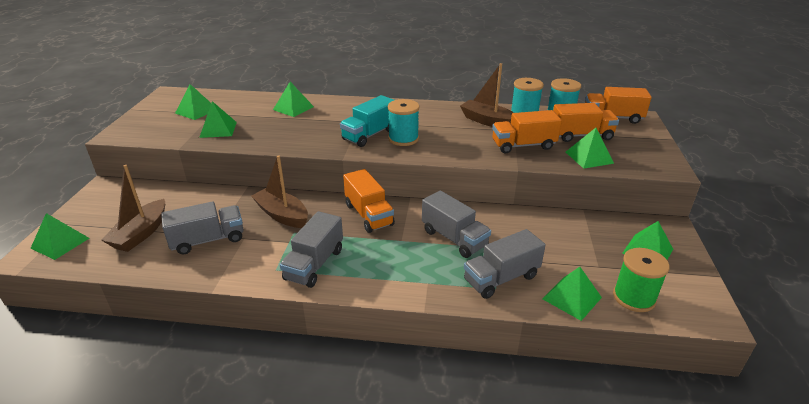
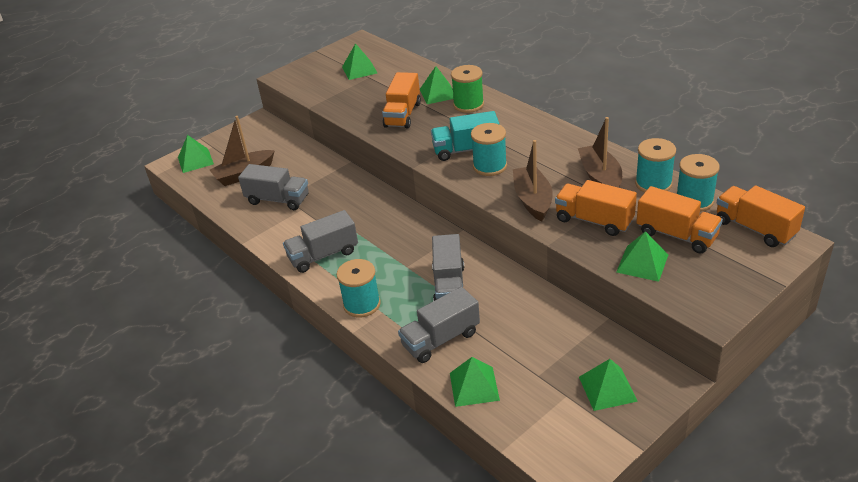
camera: 45 degrees right, 5 degrees up
green pyramid [199,101,237,138] -> none
brown boat [251,155,308,228] -> brown boat moved to [513,140,553,221]
orange truck [343,169,395,233] -> orange truck moved to [382,72,421,129]
grey truck [464,229,546,299] -> grey truck turned 45 degrees counterclockwise [398,287,480,363]
green spool [613,248,670,312] -> green spool moved to [451,65,484,113]
none -> turquoise spool [337,259,381,317]

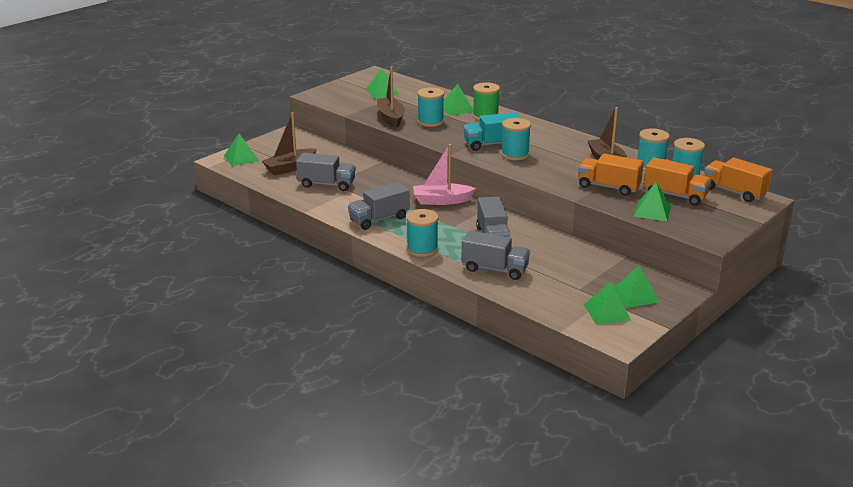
camera: 10 degrees left, 10 degrees down
orange truck [382,72,421,129] -> turquoise spool [417,87,444,127]
grey truck [398,287,480,363] -> grey truck turned 120 degrees counterclockwise [461,230,530,280]
green pyramid [450,357,500,407] -> green pyramid moved to [584,282,631,325]
brown boat [513,140,553,221] -> brown boat moved to [377,67,405,128]
none -> pink boat [413,144,476,205]

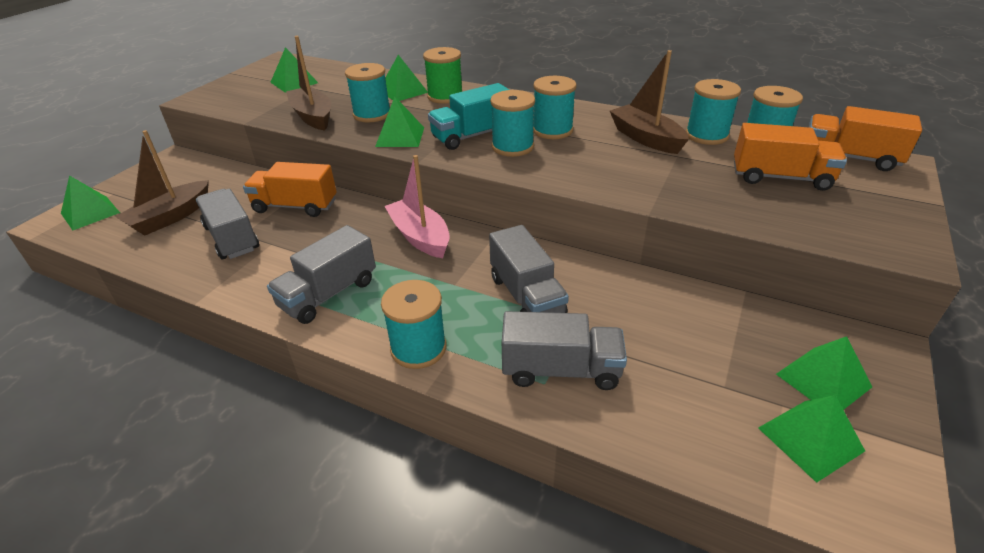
camera: 15 degrees left, 10 degrees up
grey truck [296,153,356,191] -> grey truck turned 120 degrees counterclockwise [196,189,259,259]
pink boat [413,144,476,205] -> pink boat turned 75 degrees clockwise [384,155,450,258]
orange truck [578,153,644,196] -> orange truck moved to [243,162,337,217]
green pyramid [634,182,671,221] -> green pyramid moved to [375,97,424,147]
none -> turquoise spool [533,76,577,139]

